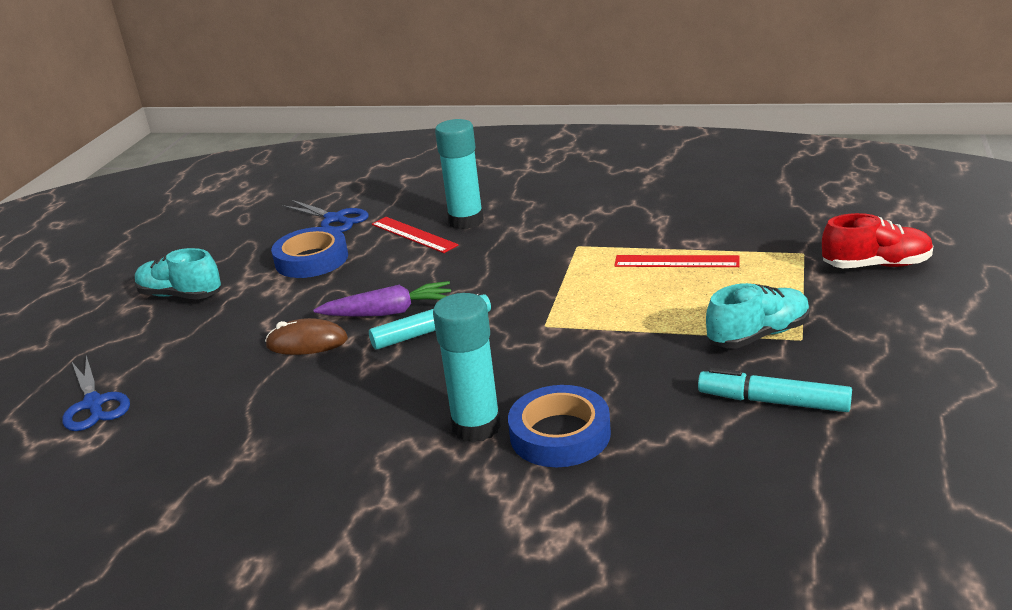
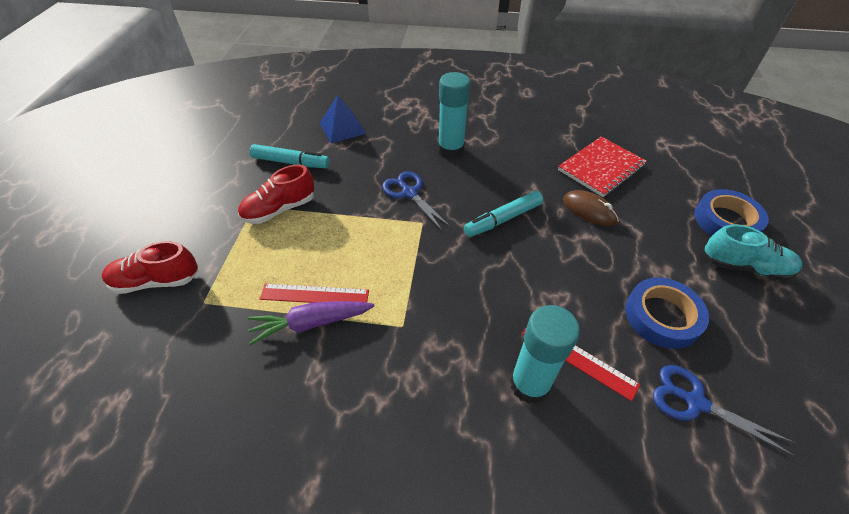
camera: 170 degrees right, 20 degrees up
blue scissors [62,355,130,431] -> blue scissors moved to [382,171,451,230]
brown mouse [265,318,348,355] -> brown mouse turned 45 degrees clockwise [563,190,619,226]
purple carrot [314,281,451,317] -> purple carrot moved to [248,301,374,345]
blue tape [508,385,611,467] -> blue tape moved to [694,189,769,236]
turquoise shoe [706,283,810,349] -> red shoe [238,165,315,224]
none -> blue pyramid [320,95,367,143]
none -> red notebook [558,136,647,197]

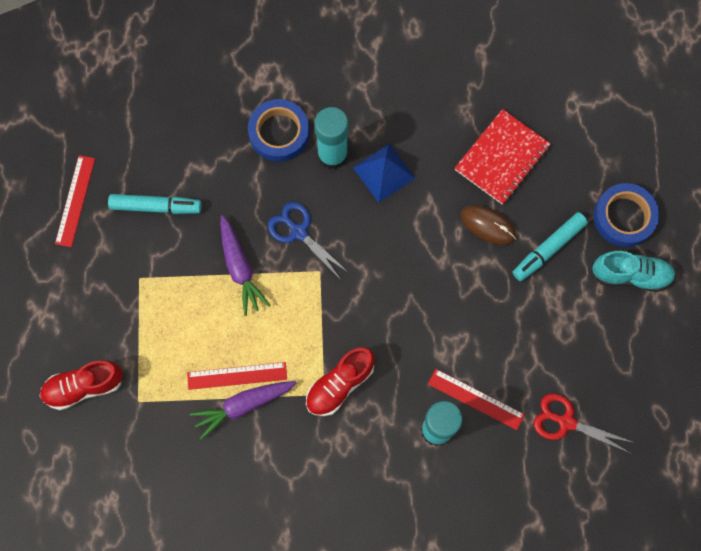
camera: 10 degrees left, 25 degrees up
red shoe [238,165,315,224] -> red shoe moved to [306,347,375,416]
blue pyramid [320,95,367,143] -> blue pyramid moved to [353,143,415,203]
turquoise marker [464,191,543,237] -> turquoise marker moved to [513,212,588,281]
blue tape [625,277,709,349] -> blue tape moved to [248,99,310,162]
blue scissors [653,365,795,456] -> red scissors [534,393,632,453]
none -> red ruler [55,155,95,247]
none -> purple carrot [221,215,271,316]

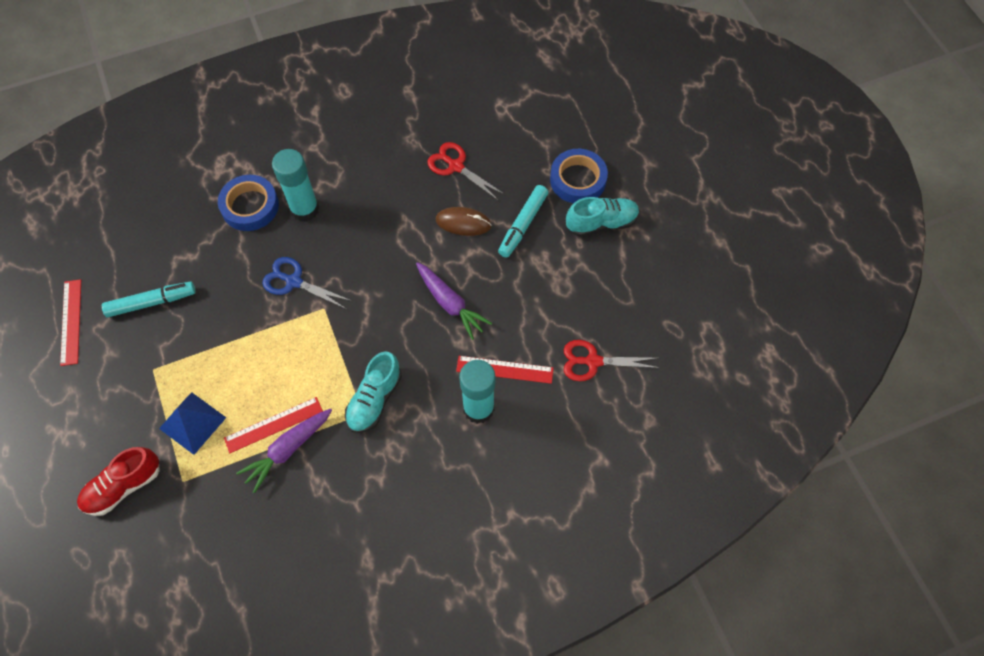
camera: 20 degrees left, 10 degrees down
purple carrot [221,215,271,316] -> purple carrot moved to [416,262,492,340]
red shoe [306,347,375,416] -> turquoise shoe [345,351,402,433]
blue pyramid [353,143,415,203] -> blue pyramid moved to [159,392,226,455]
red notebook [455,109,551,205] -> red scissors [427,142,505,201]

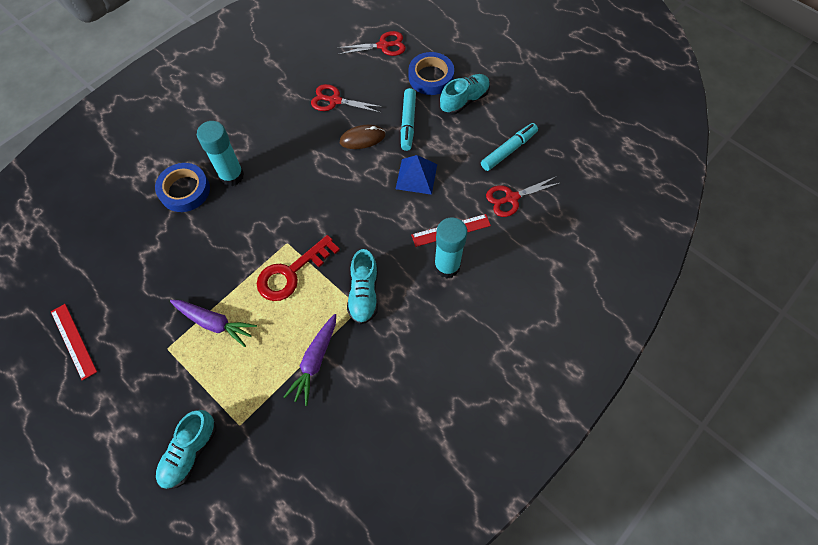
camera: 25 degrees left, 0 degrees up
red shoe [77,447,160,516] -> turquoise shoe [156,410,217,489]
turquoise marker [102,282,196,317] -> turquoise marker moved to [481,123,538,171]
blue pyramid [159,392,226,455] -> blue pyramid moved to [396,155,437,195]
red ruler [224,397,323,453] -> none
blue scissors [262,257,352,309] -> none
purple carrot [416,262,492,340] -> purple carrot moved to [170,300,257,347]
none -> red key [257,235,340,301]
none -> red scissors [337,31,406,56]

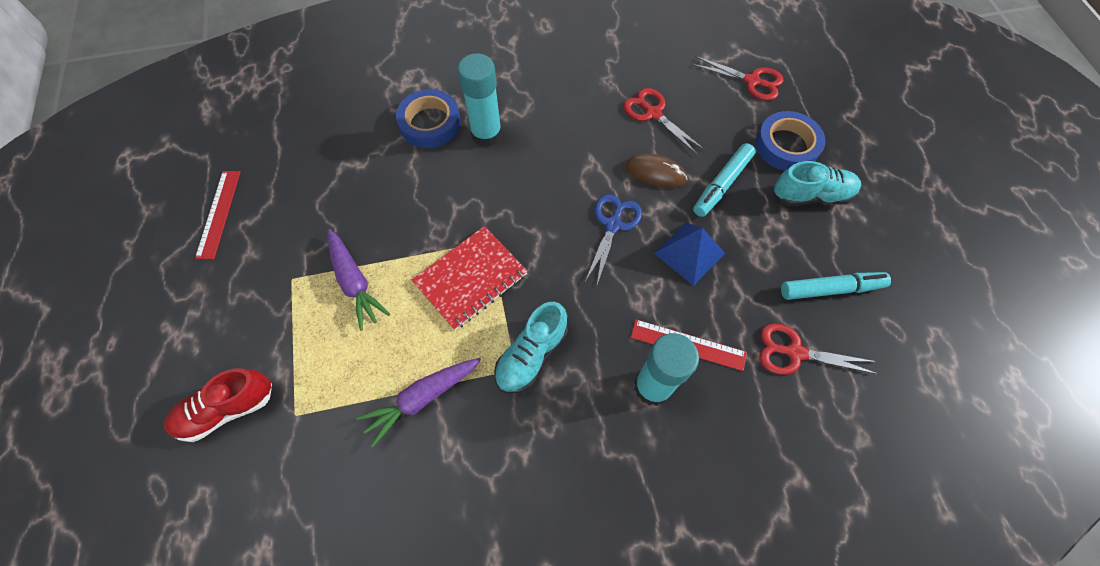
camera: 35 degrees right, 0 degrees up
turquoise shoe [156,410,217,489] -> red shoe [164,368,272,442]
red key [257,235,340,301] -> red notebook [412,226,528,330]
none -> blue scissors [585,194,642,285]

